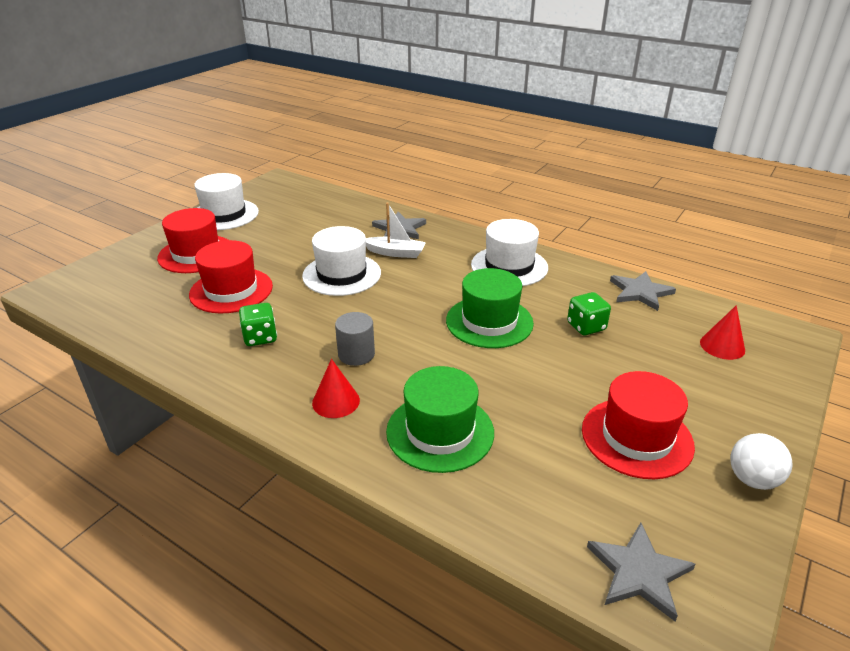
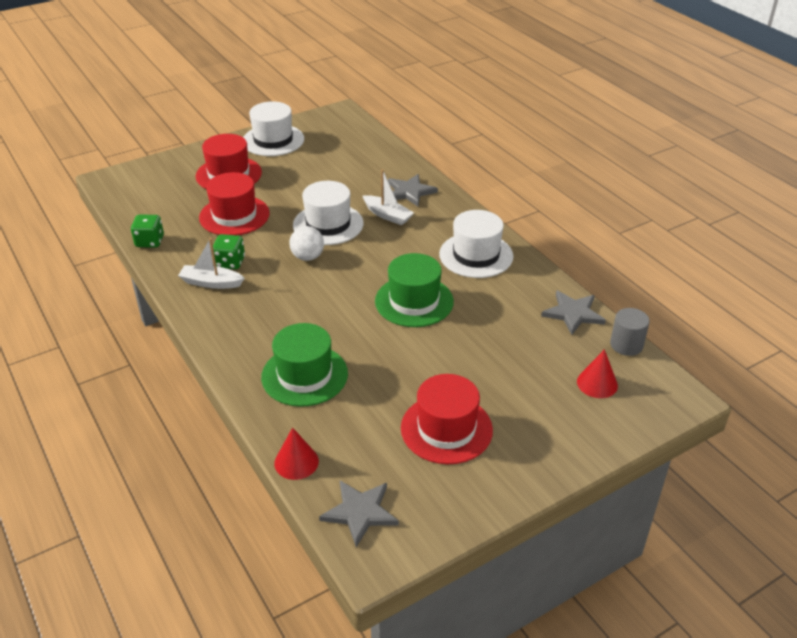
camera: 25 degrees right, 5 degrees up
red cone [312,359,360,418] -> red cone moved to [274,427,319,480]
grey cylinder [335,312,375,366] -> grey cylinder moved to [610,308,650,356]
green dice [567,292,611,335] -> green dice moved to [131,214,164,248]
white ball [730,433,792,490] -> white ball moved to [289,226,324,261]
none -> white boat [178,238,245,289]

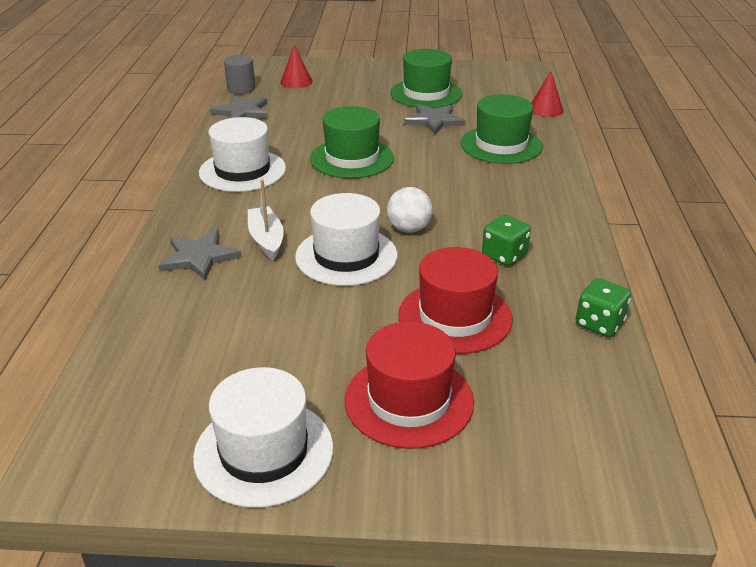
camera: 145 degrees left, 5 degrees down
white boat [178,238,245,289] -> none
grey star [319,481,399,547] -> grey star moved to [404,104,466,135]
red hat [401,374,493,464] -> green hat [390,49,462,108]

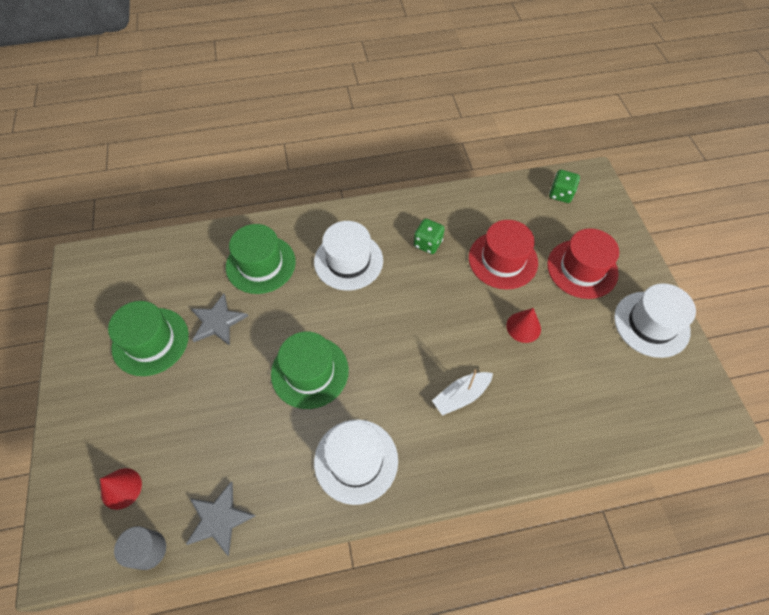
camera: 105 degrees left, 25 degrees up
grey star [159,229,242,281] -> none
white hat [295,193,398,286] -> white hat moved to [314,221,383,291]
white ball [387,187,433,233] -> none
red cone [531,71,563,117] -> red cone moved to [506,308,541,343]
green dice [575,278,631,337] -> green dice moved to [549,170,580,203]

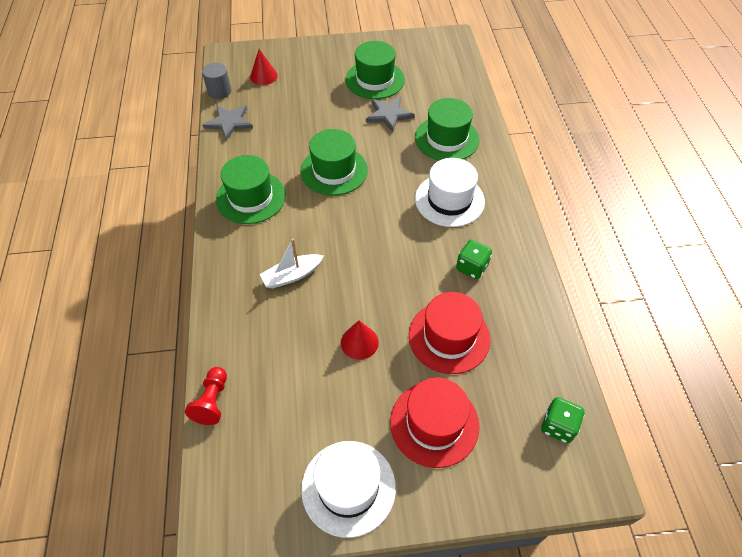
camera: 95 degrees right, 5 degrees down
white hat [314,420,398,505] -> green hat [216,155,286,224]
white boat [432,369,493,416] -> white boat turned 90 degrees counterclockwise [260,238,324,289]
none -> red pawn [185,367,227,425]

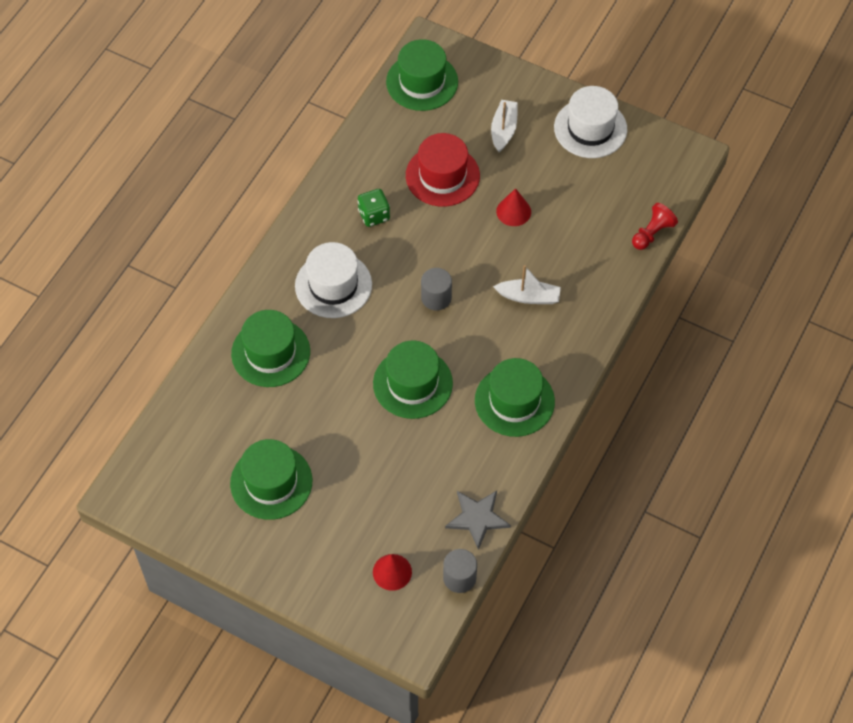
camera: 145 degrees left, 5 degrees up
grey star [366,96,415,132] -> none
red hat [390,378,479,468] -> white boat [491,100,518,152]
green dice [541,397,584,443] -> green hat [386,39,458,111]
none -> grey cylinder [421,268,452,310]

